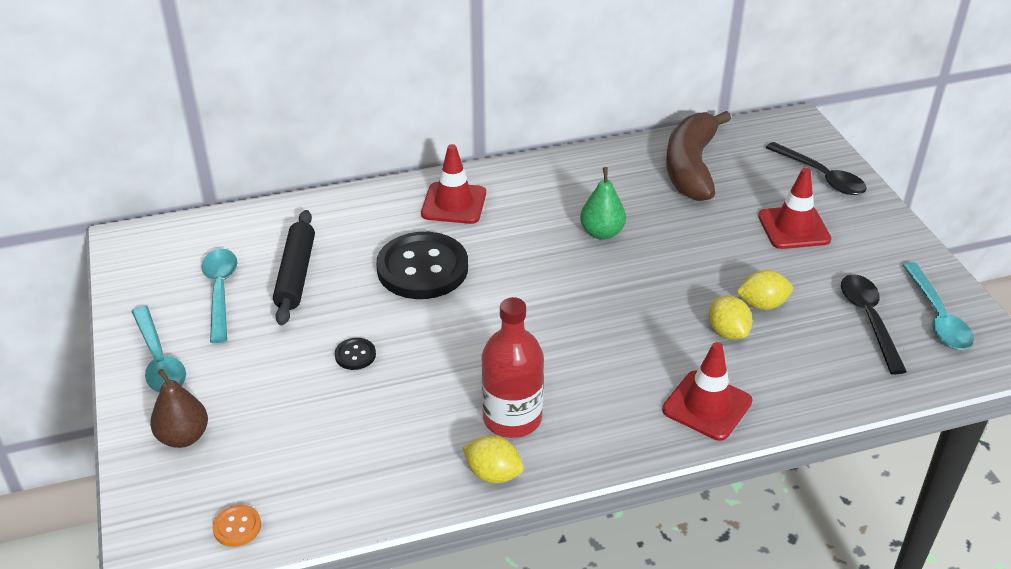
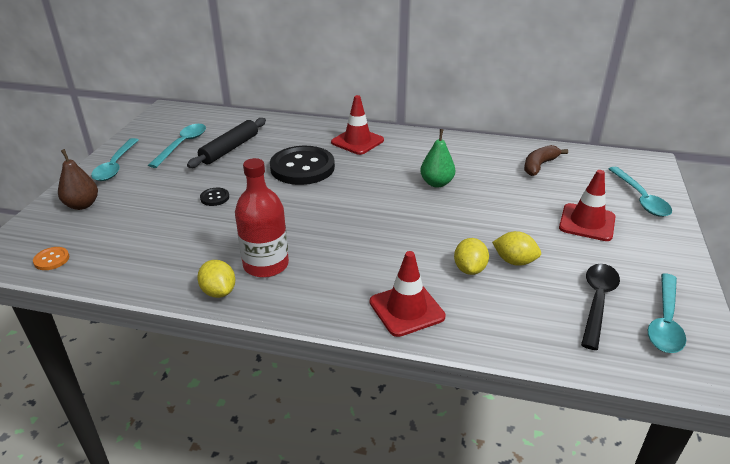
camera: 30 degrees right, 5 degrees down
brown banana [666,111,731,201] -> brown banana [524,145,568,176], size x0.56
black spoon [766,142,867,195] -> turquoise spoon [609,167,672,217]

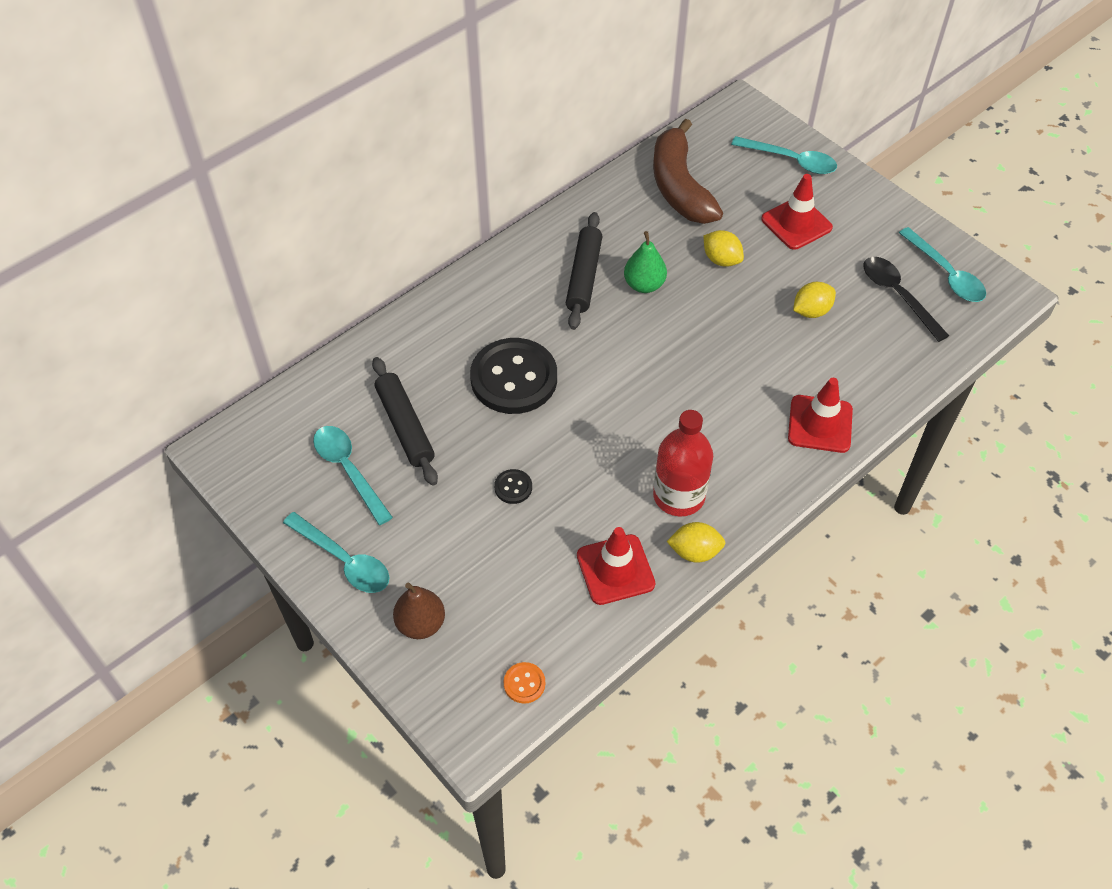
camera: 55 degrees left, 20 degrees up
red traffic cone [331,95,384,155] -> red traffic cone moved to [577,527,655,605]
yellow lemon [454,238,489,275] -> yellow lemon moved to [703,230,744,267]
brown banana [524,145,568,176] -> brown banana [653,119,723,224], size x1.80
none -> black rolling pin [566,212,603,330]

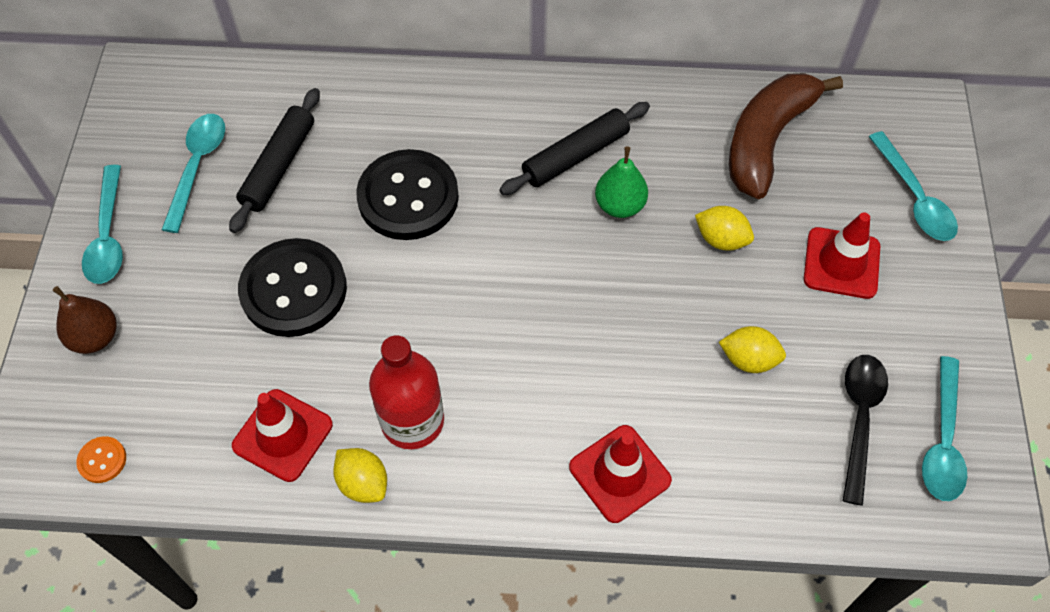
camera: 45 degrees right, 5 degrees up
black button [494,469,532,504] -> black button [238,238,347,337], size x2.43
yellow lemon [703,230,744,267] -> yellow lemon turned 60 degrees counterclockwise [695,206,754,251]

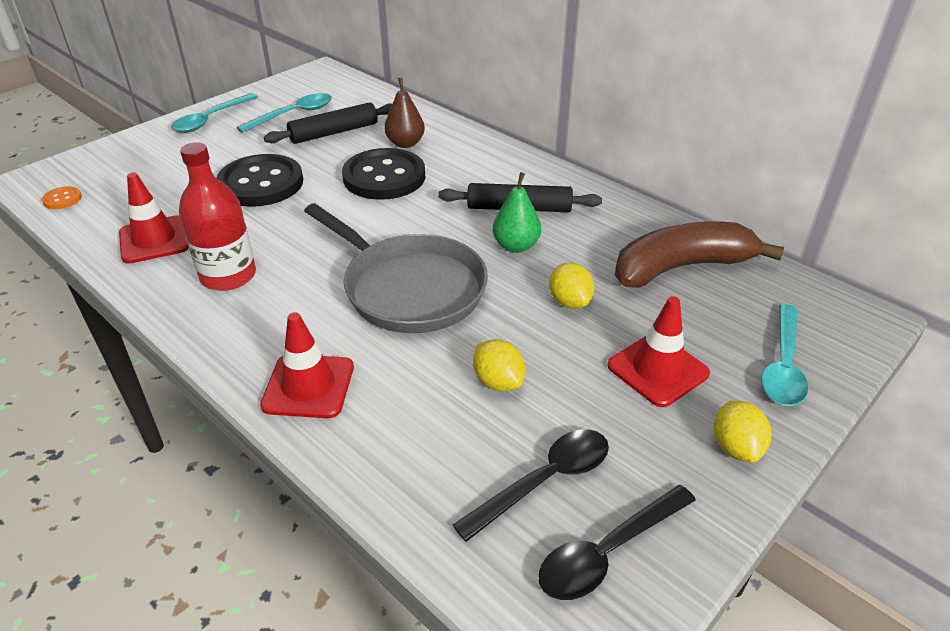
camera: 40 degrees right, 20 degrees down
brown pear [53,286,117,354] -> brown pear moved to [384,78,425,148]
yellow lemon [333,448,387,503] -> yellow lemon moved to [714,401,771,463]
turquoise spoon [922,356,967,501] -> black spoon [538,485,696,600]
none -> grey pan [304,203,488,333]

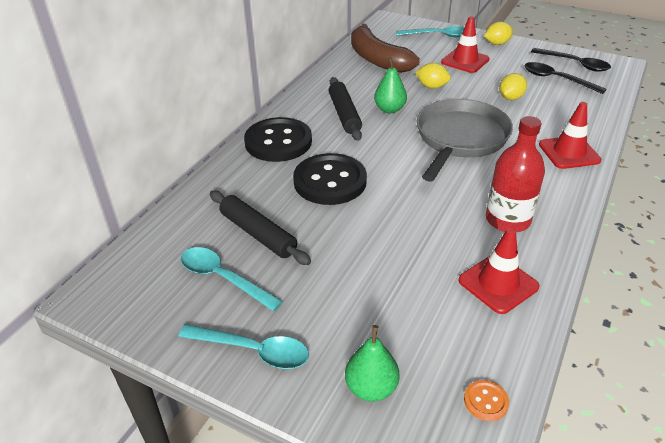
camera: 105 degrees left, 0 degrees up
black button [216,154,303,207] -> black button moved to [244,117,312,162]
brown pear [384,78,425,148] -> none
yellow lemon [549,262,595,309] -> yellow lemon turned 60 degrees clockwise [415,63,451,89]
none -> green pear [345,325,399,402]

